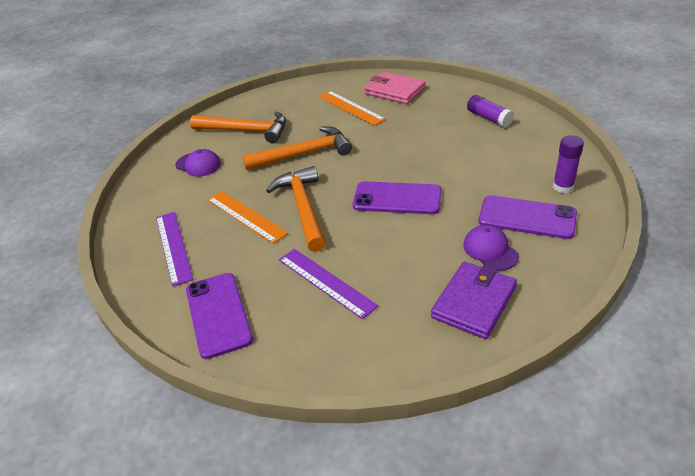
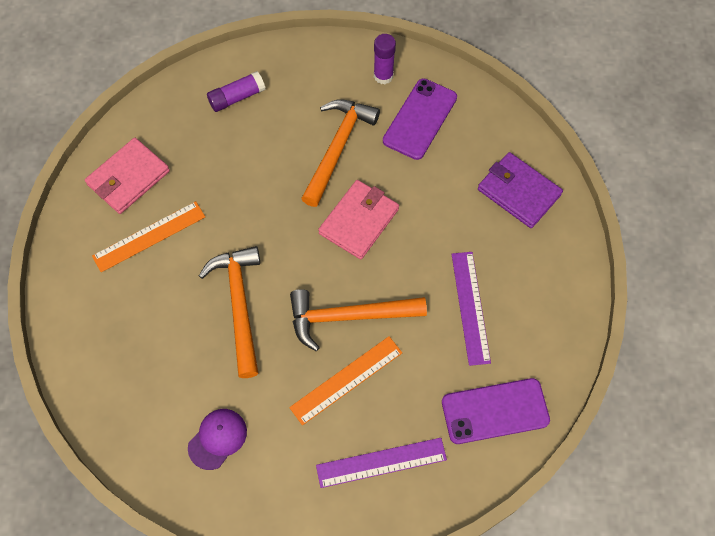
camera: 85 degrees left, 25 degrees up
orange hammer [190,111,286,143] -> orange hammer moved to [301,99,380,207]
purple ruler [279,249,378,319] -> purple ruler turned 60 degrees counterclockwise [452,252,491,366]
purple phone [353,181,442,214] -> pink wallet [318,180,399,259]
purple cap [463,225,519,271] -> none

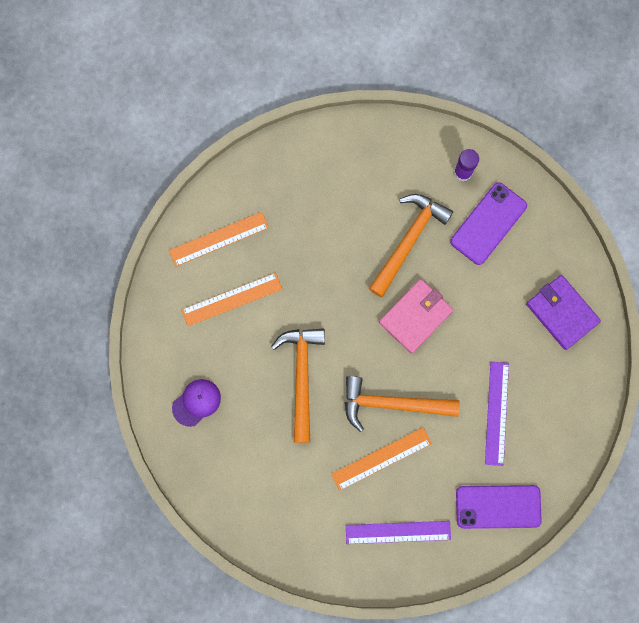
camera: 10 degrees right, 15 degrees up
pink wallet [85,138,170,214] -> orange ruler [169,212,269,267]
purple cap [188,409,247,470] -> purple cap moved to [172,379,221,427]
purple glue stick [207,71,265,112] -> none

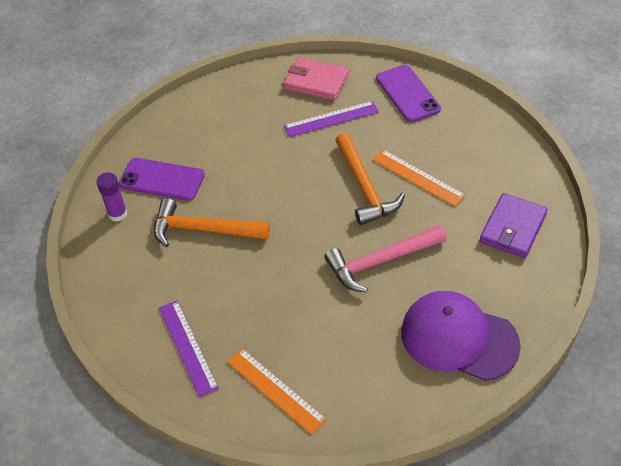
camera: 110 degrees left, 30 degrees down
purple cap [172,379,221,427] -> purple cap [401,291,521,381], size x2.01
orange ruler [181,273,282,326] -> none
orange hammer [271,328,325,443] -> pink hammer [324,225,447,293]
purple ruler [346,521,451,544] -> purple ruler moved to [159,300,219,397]
pink wallet [379,279,453,354] -> pink wallet moved to [284,57,349,100]
purple wallet [526,275,601,350] -> purple wallet moved to [480,193,548,258]

